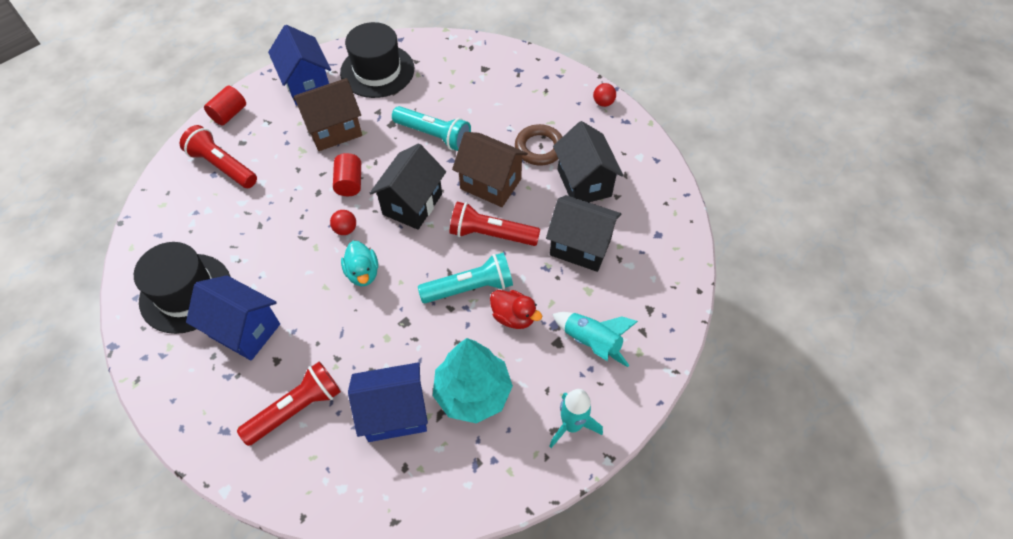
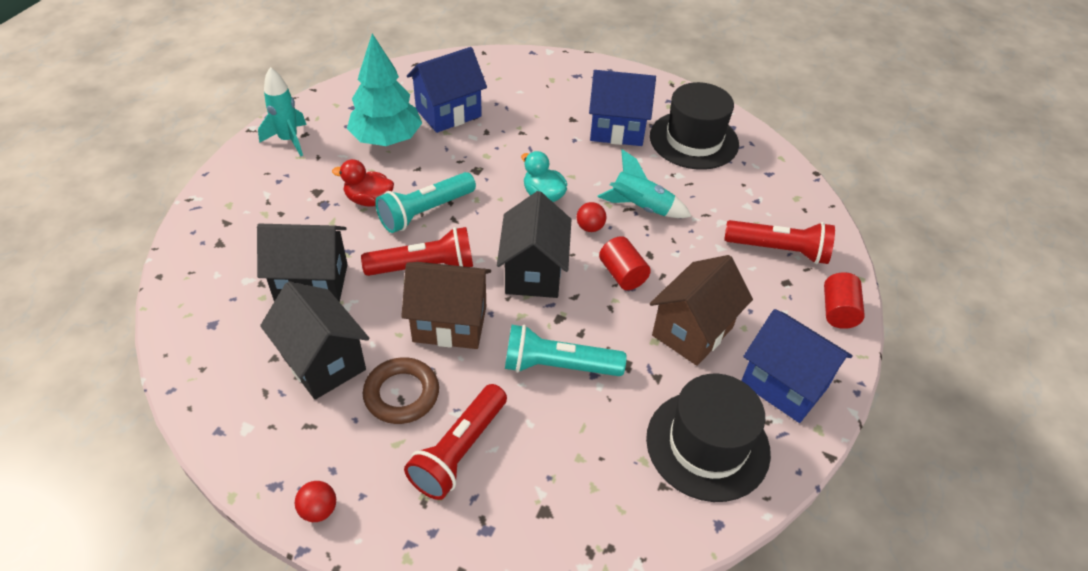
camera: 155 degrees right, 10 degrees down
red flashlight [237,361,341,446] -> red flashlight moved to [404,384,507,500]
turquoise rocket [552,312,638,367] -> turquoise rocket moved to [597,149,692,218]

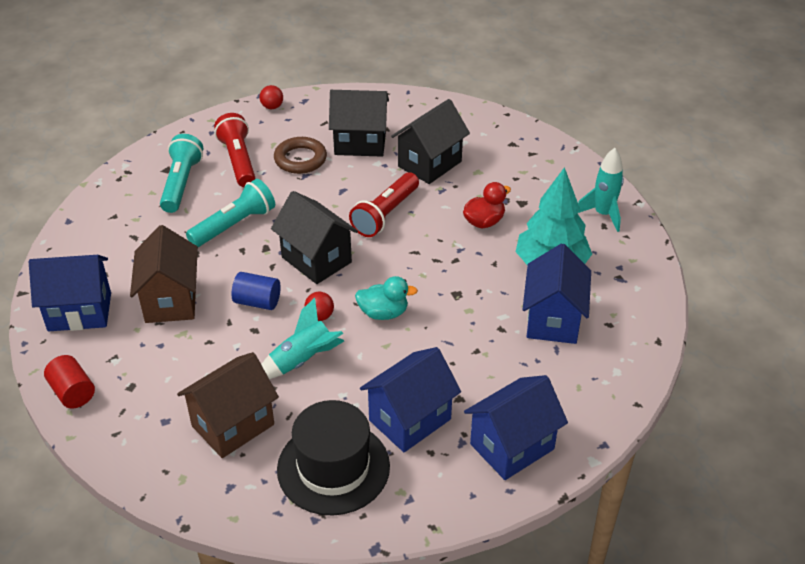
camera: 135 degrees right, 5 degrees down
turquoise flashlight [375,172,476,233] -> turquoise flashlight moved to [160,134,203,213]
brown house [401,262,491,349] -> brown house moved to [177,352,279,458]
red cylinder [599,236,651,290] -> blue cylinder [231,272,281,310]
black hat [646,374,771,502] -> none
red flashlight [724,220,835,264] -> none
none -> blue house [464,375,568,480]

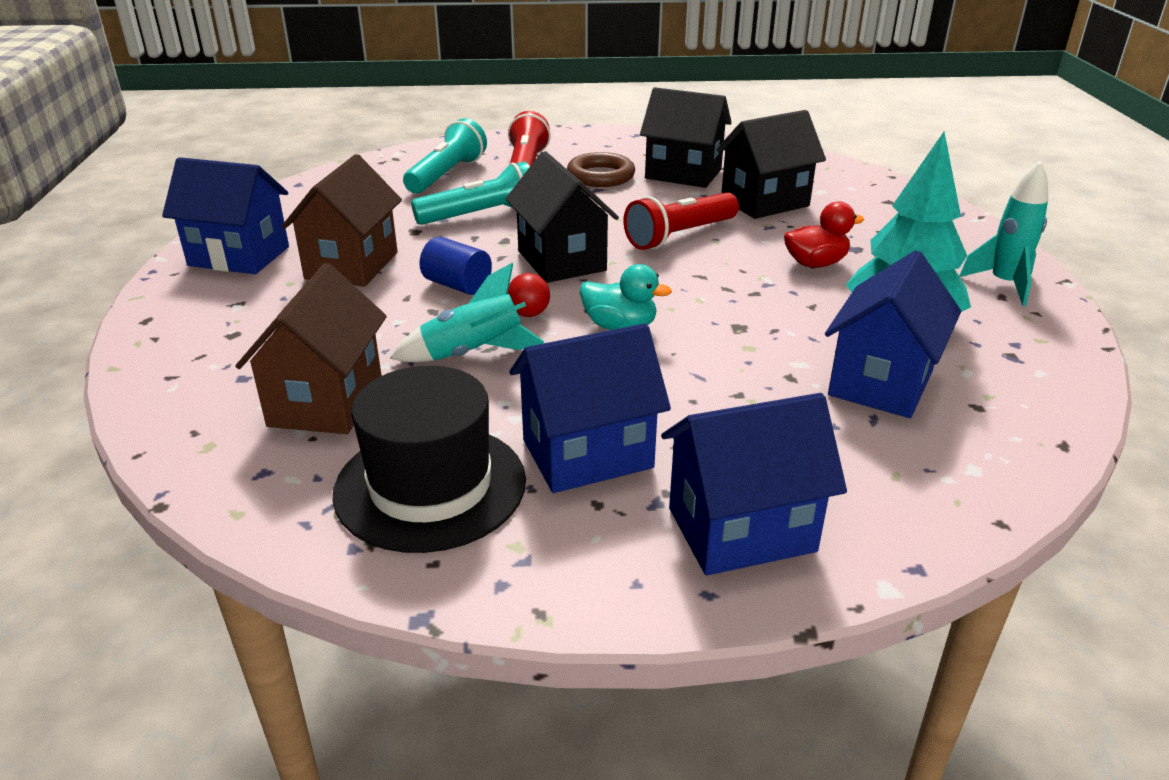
camera: 20 degrees right, 10 degrees down
red cylinder [44,355,95,408] -> none
brown house [177,352,279,458] -> brown house turned 60 degrees counterclockwise [235,263,387,434]
red ball [260,85,283,109] -> none

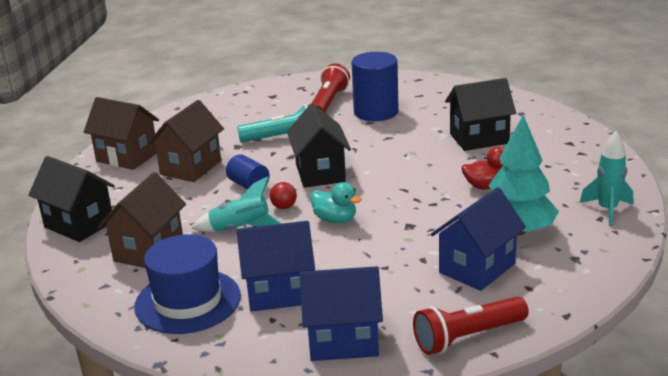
camera: 15 degrees right, 5 degrees down
blue house [162,157,289,274] -> brown house [84,97,159,170]
black hat [332,366,526,553] -> blue hat [134,234,241,334]
turquoise flashlight [403,118,487,193] -> none
brown ring [567,152,635,187] -> blue cylinder [351,52,399,121]
red flashlight [623,192,739,250] -> red flashlight moved to [413,296,529,355]
black house [640,87,732,188] -> black house moved to [28,156,115,242]

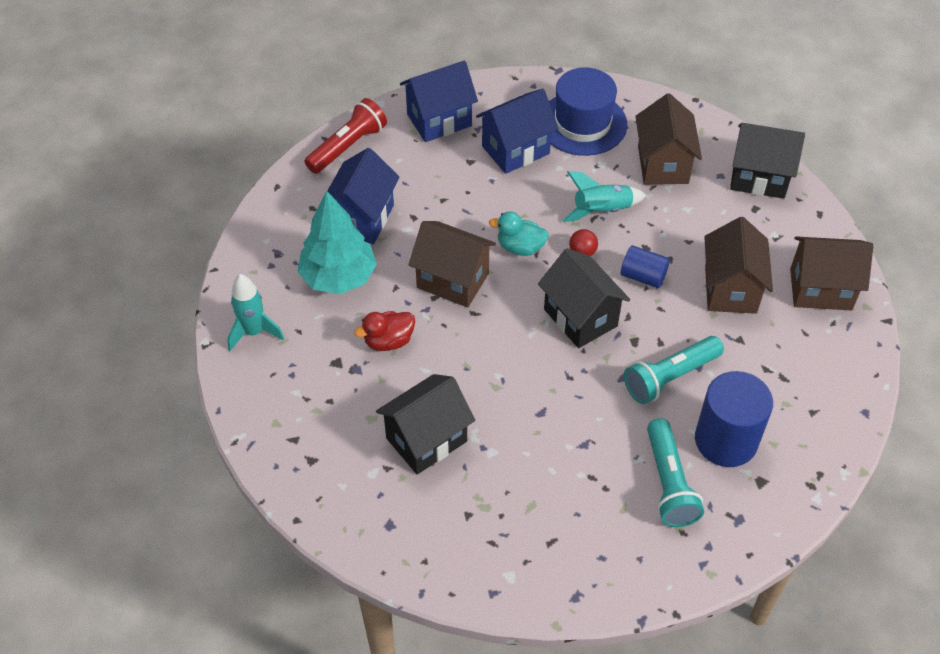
camera: 155 degrees right, 25 degrees up
red flashlight [311,63,350,112] -> turquoise flashlight [647,418,704,527]
blue cylinder [351,52,399,121] -> blue cylinder moved to [695,371,773,467]
none -> brown house [408,221,496,308]

